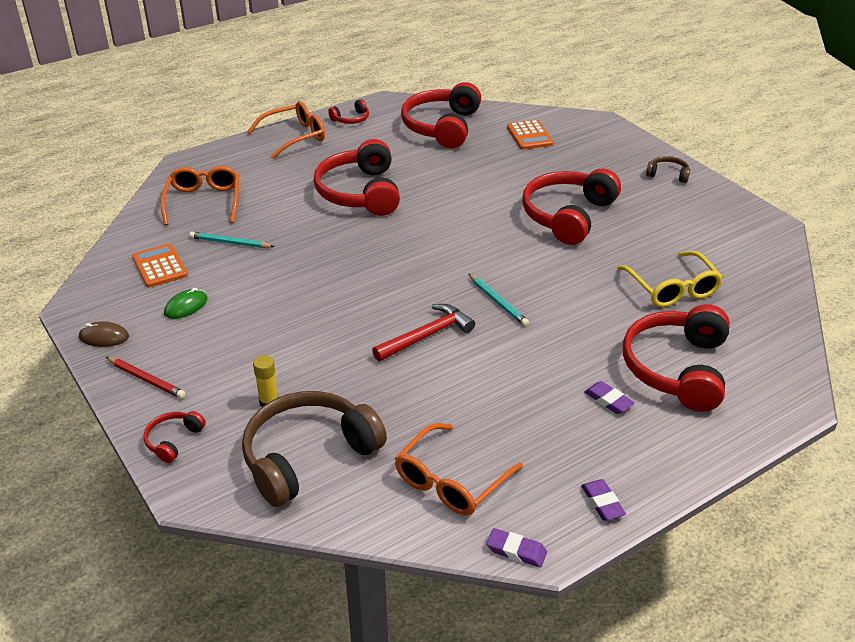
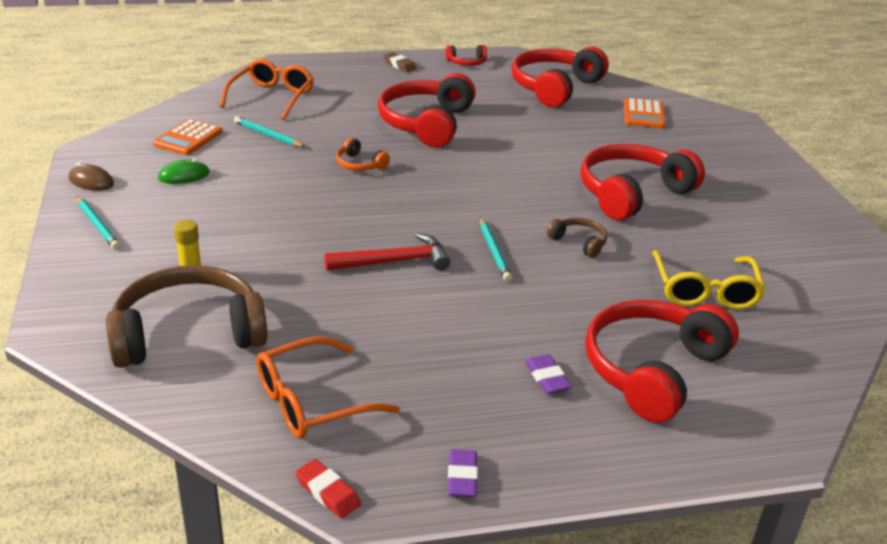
camera: 20 degrees right, 5 degrees down
red pencil [106,357,186,399] -> turquoise pencil [77,196,120,249]
orange calculator [132,244,188,288] -> orange calculator turned 150 degrees counterclockwise [153,119,222,155]
red headphones [144,411,206,463] -> none
orange glasses [247,101,325,159] -> brown eraser [383,52,417,73]
purple eraser [486,528,547,568] -> red eraser [295,459,361,518]
brown headphones [646,156,690,183] -> brown headphones moved to [547,218,607,258]
none -> orange headphones [336,138,390,171]

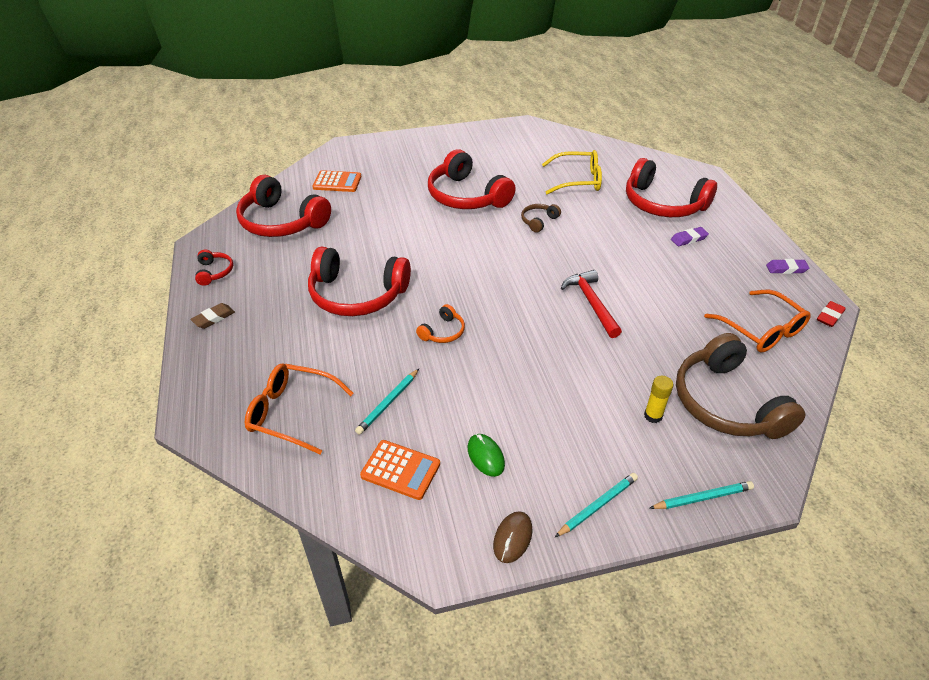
camera: 90 degrees left, 10 degrees up
turquoise pencil [480,217,512,281] -> turquoise pencil moved to [649,481,754,509]

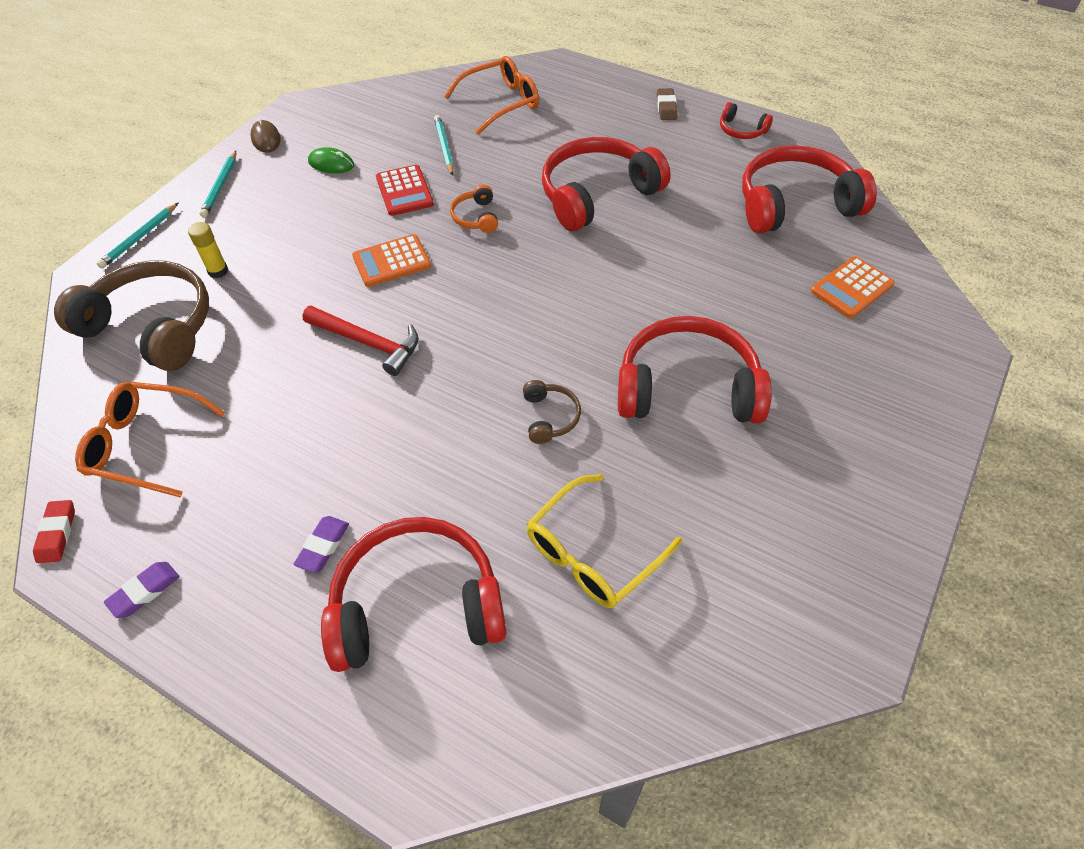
camera: 135 degrees right, 10 degrees up
orange calculator [360,440,440,500] -> orange calculator moved to [352,234,431,287]
none -> red calculator [376,165,434,216]

